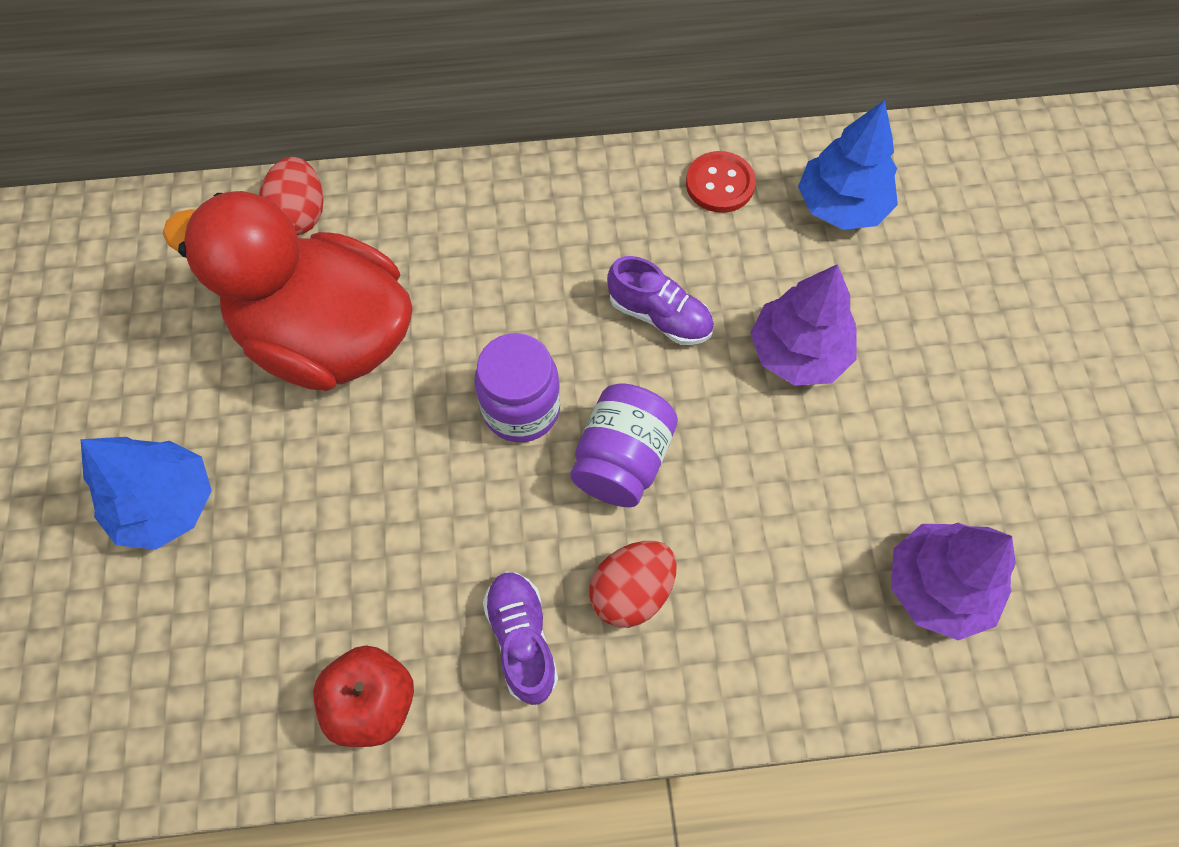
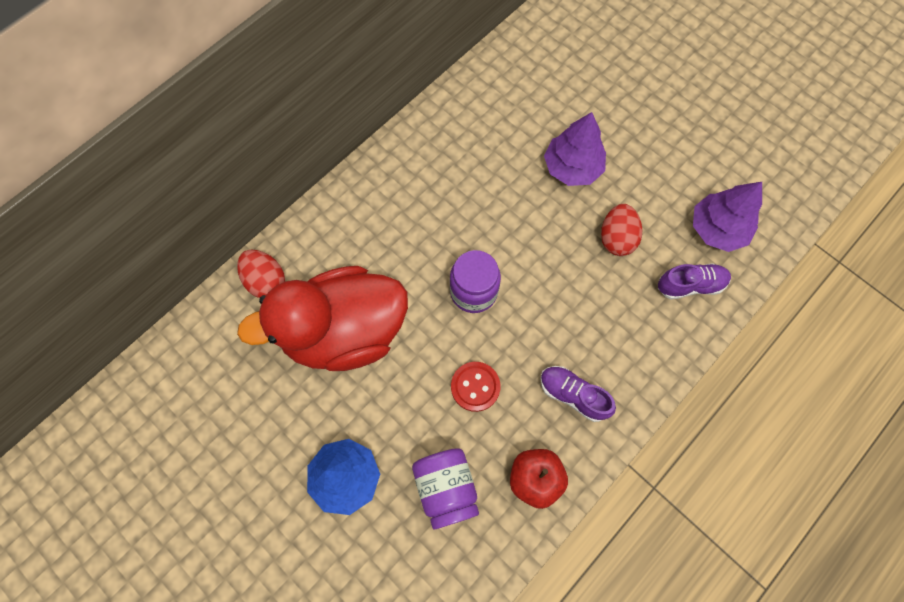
camera: 40 degrees left, 5 degrees up
purple jar [571,384,678,507] -> purple jar moved to [412,448,479,530]
red egg [589,541,677,628] -> red egg moved to [601,204,642,256]
purple shoe [607,256,714,345] -> purple shoe moved to [658,263,731,300]
red button [686,151,756,213] -> red button moved to [451,362,500,412]
blue tree [798,100,898,230] -> none

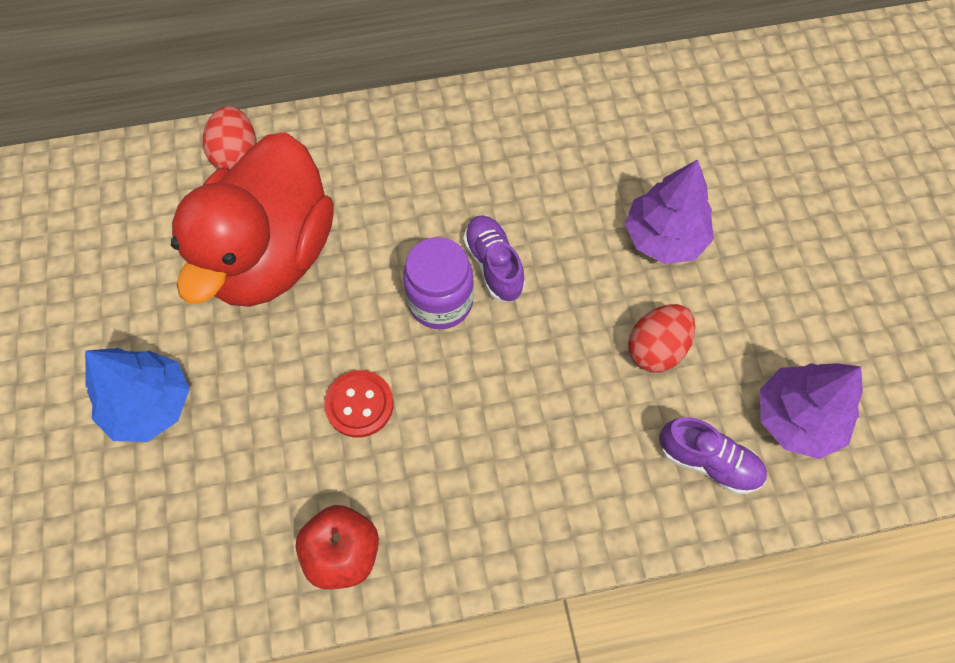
camera: 35 degrees right, 5 degrees down
red duck [237,266,408,371] -> red duck turned 90 degrees counterclockwise [171,132,334,307]
purple jar [412,448,479,530] -> none
purple shoe [540,366,616,422] -> purple shoe moved to [463,215,525,302]

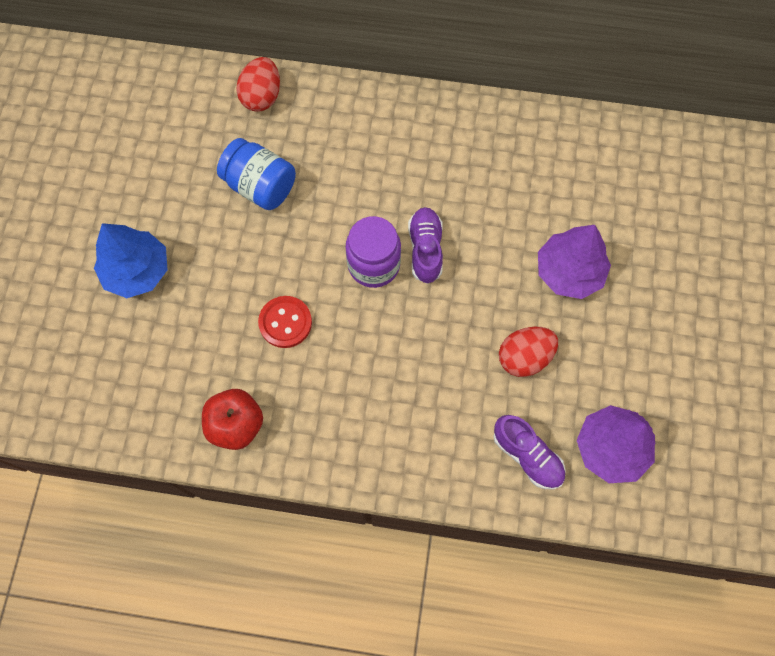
camera: 20 degrees right, 5 degrees up
red duck [171,132,334,307] -> blue jar [217,138,296,210]

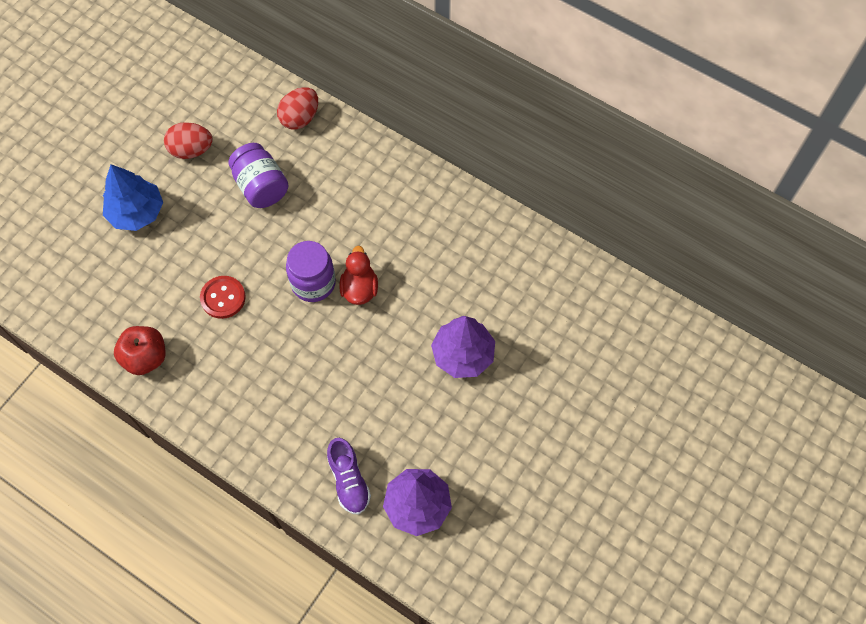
camera: 25 degrees right, 5 degrees down
blue jar [217,138,296,210] -> purple jar [229,143,289,208]
purple shoe [408,207,443,284] -> red duck [339,246,378,305]
red egg [499,327,558,377] -> red egg moved to [164,122,213,159]

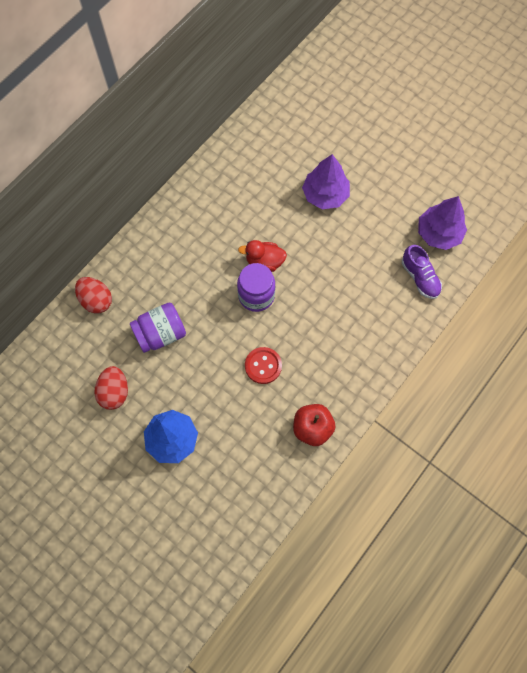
camera: 85 degrees left, 5 degrees up
purple shoe [327,438,371,515] -> purple shoe turned 75 degrees clockwise [402,245,442,299]

